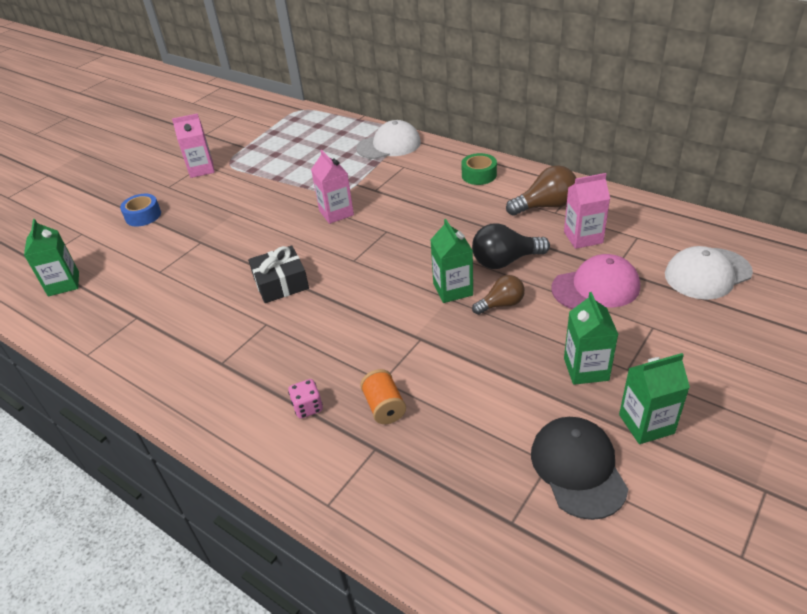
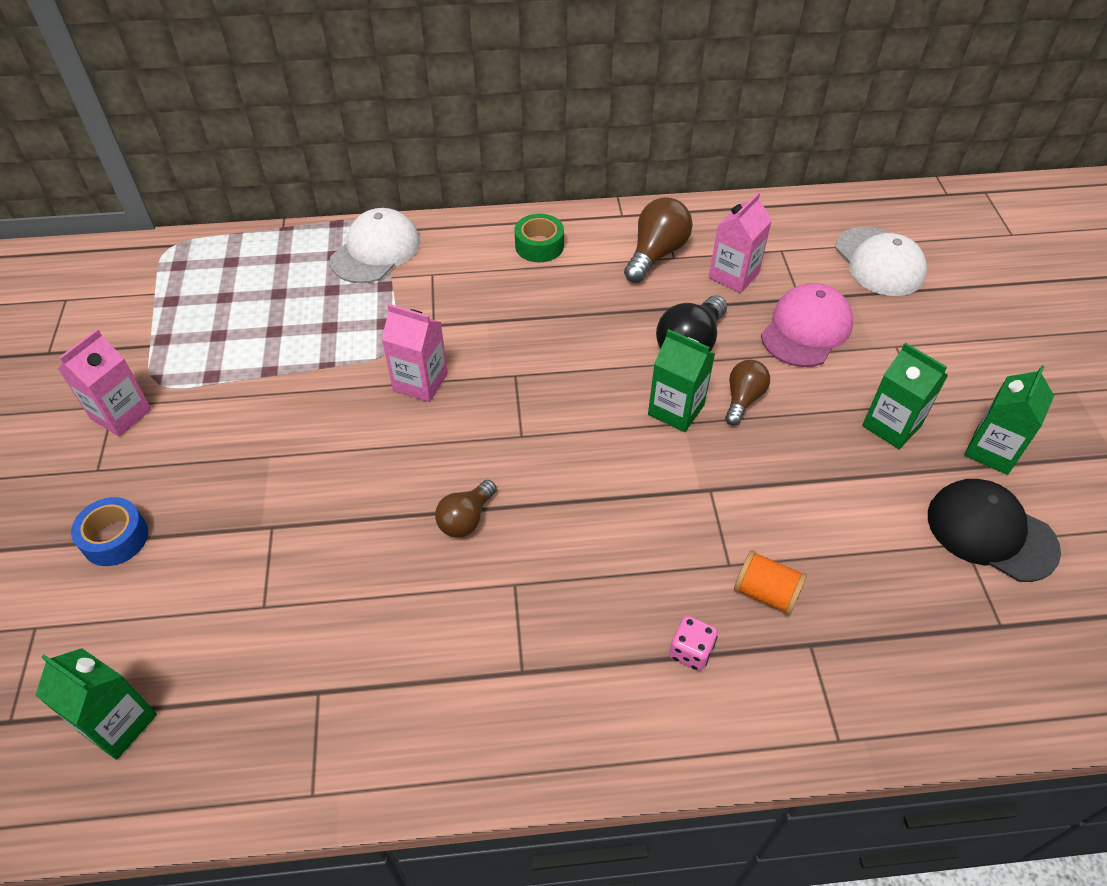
camera: 45 degrees left, 10 degrees up
black gift [248,245,309,303] -> brown light bulb [435,480,497,537]
white cap [665,246,753,300] -> white cap turned 45 degrees counterclockwise [835,227,927,296]

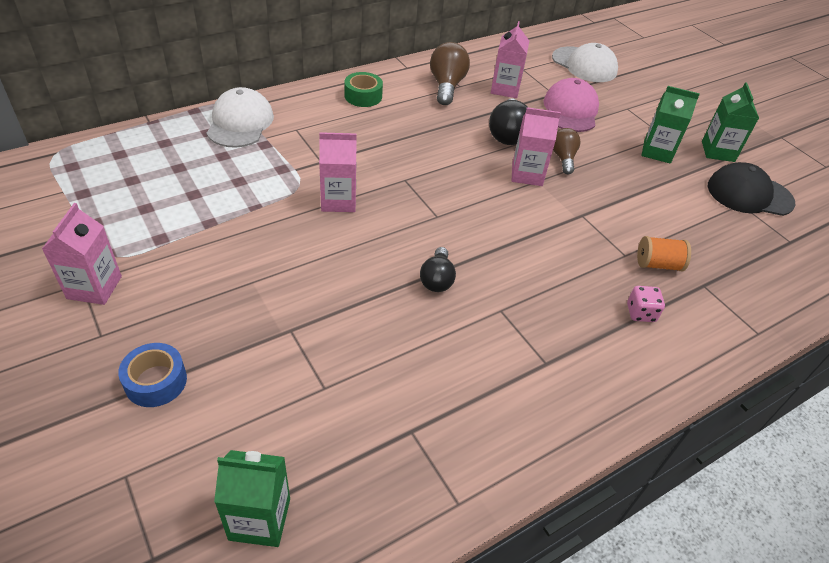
camera: 30 degrees left, 5 degrees down
brown light bulb [435,480,497,537] -> black light bulb [420,247,456,292]
green carton [648,329,715,432] -> pink carton [512,107,561,186]

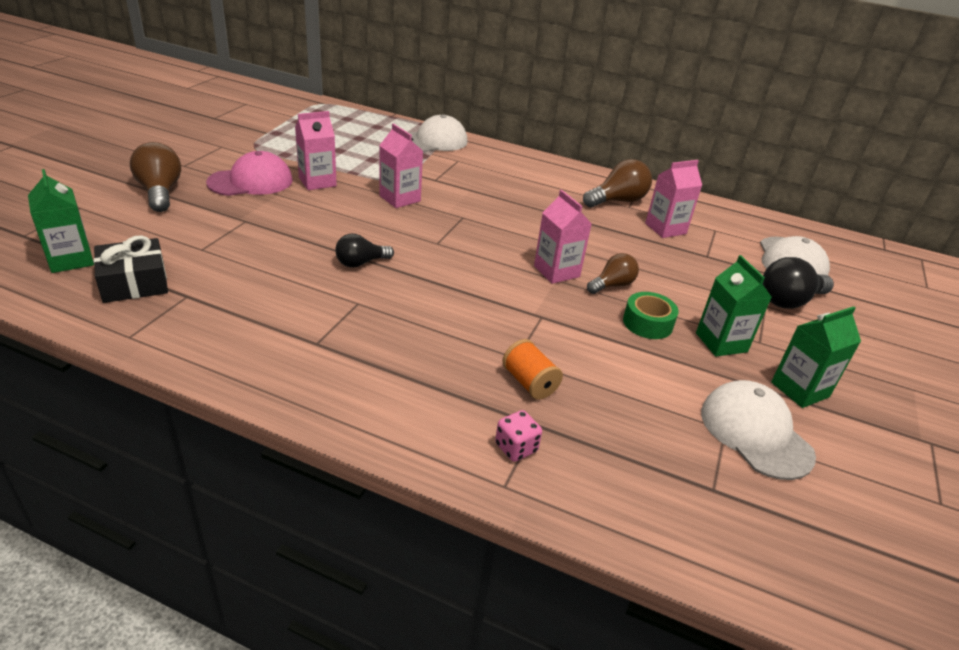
camera: 55 degrees right, 10 degrees down
pink carton [42,203,122,305] -> pink carton moved to [295,111,337,190]
blue tape [118,343,187,407] -> brown light bulb [130,142,181,212]
green tape [344,72,383,107] -> green tape moved to [623,292,679,339]
black light bulb [489,99,529,145] -> black light bulb moved to [762,257,834,309]
pink cap [543,78,599,132] -> pink cap moved to [206,151,293,196]
pink dice [627,286,665,322] -> pink dice moved to [495,410,542,462]
black cap [708,162,795,216] -> white cap [701,380,816,480]
none -> black gift [94,235,168,303]

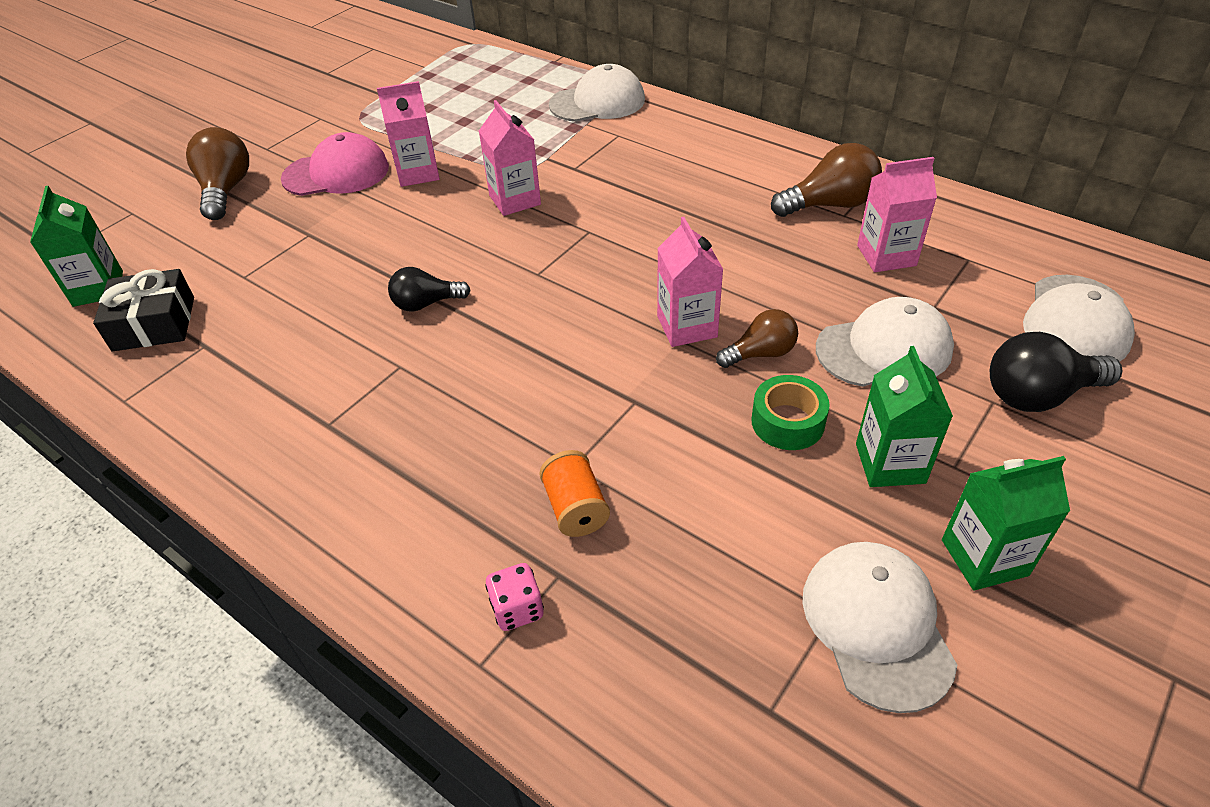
camera: 20 degrees right, 10 degrees up
none -> white cap [816,297,954,387]

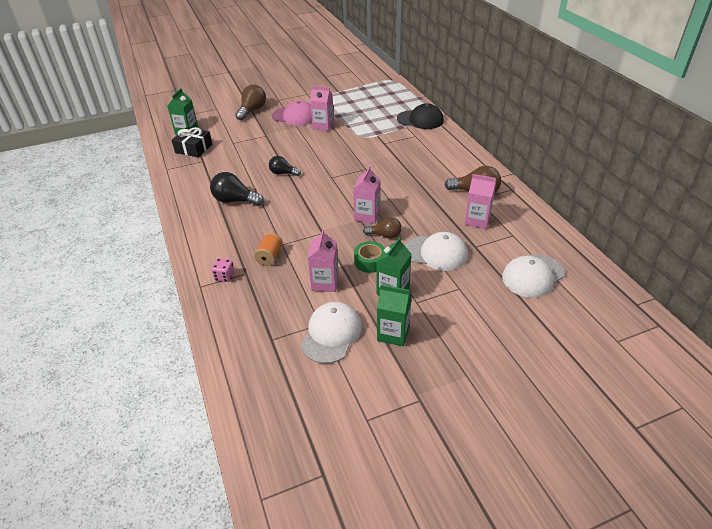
camera: 30 degrees right, 5 degrees down
pink carton [479,100,541,216] -> pink carton moved to [308,229,339,292]
white cap [549,64,645,122] -> black cap [397,103,444,129]
black light bulb [990,332,1122,412] -> black light bulb moved to [210,172,264,206]

